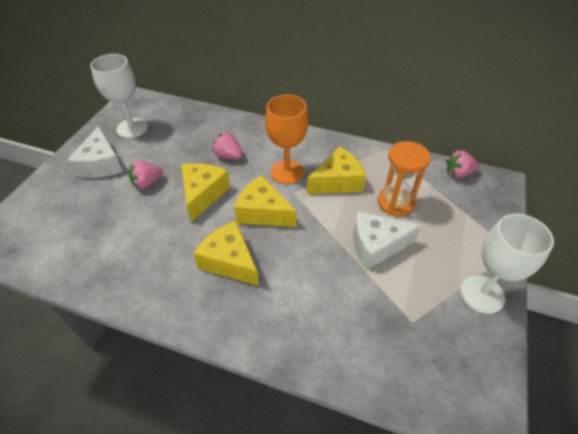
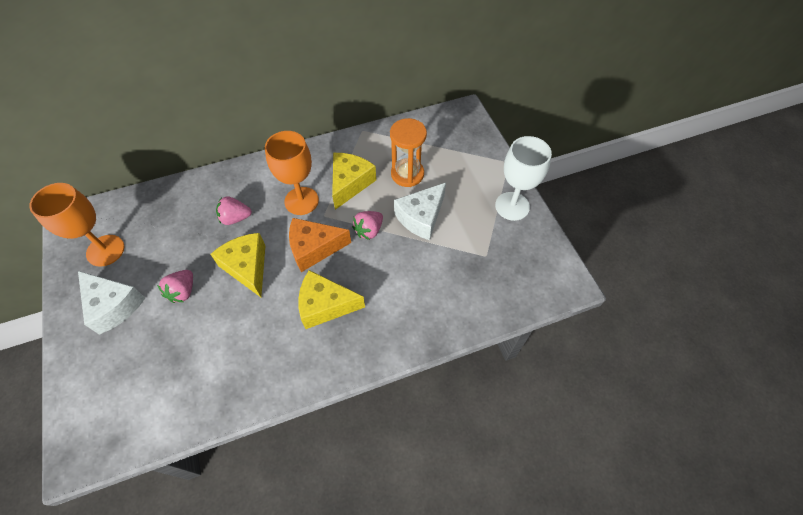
camera: 40 degrees left, 10 degrees up
white goblet [90,54,148,138] -> orange goblet [29,183,124,267]
yellow cheese [234,175,297,227] -> orange cheese [289,218,351,272]
pink strawberry [446,150,479,178] -> pink strawberry moved to [352,211,383,240]

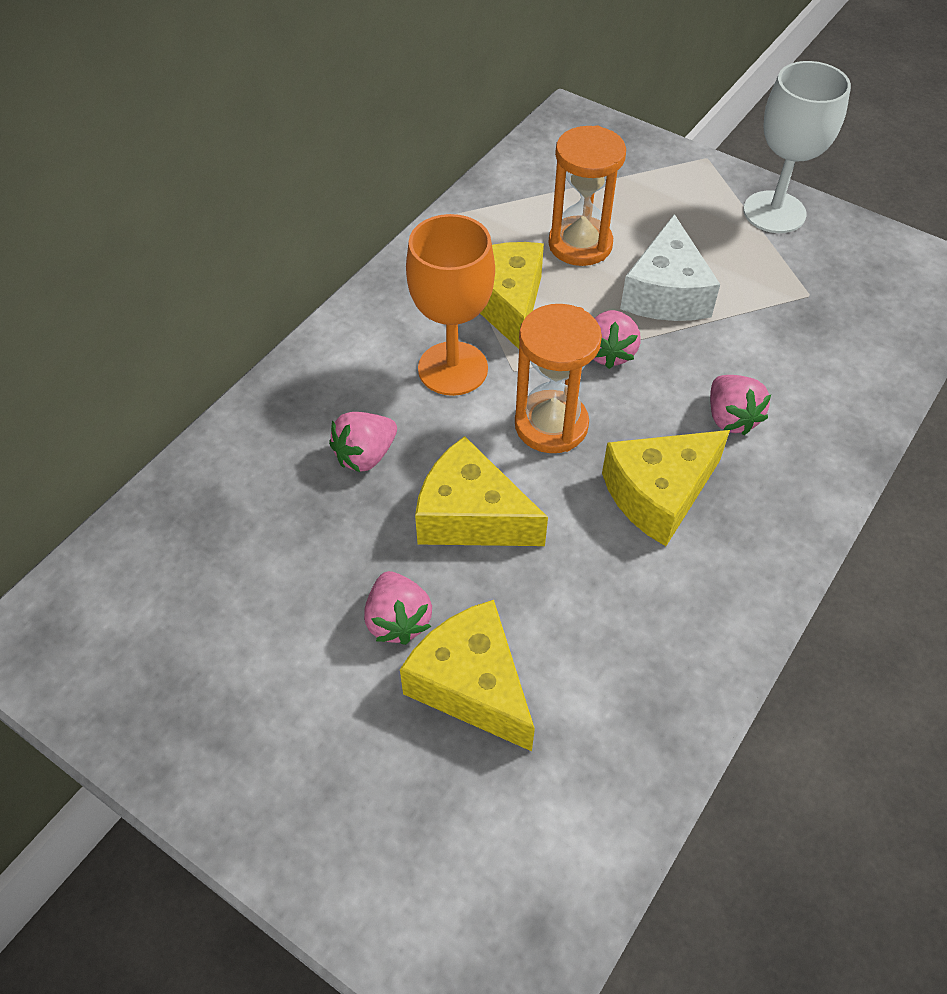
camera: 35 degrees left, 5 degrees down
orange goblet [29,183,124,267] -> none
white cheese [78,271,145,335] -> none
orange cheese [289,218,351,272] -> orange hourglass [515,304,602,453]
none -> yellow cheese [400,600,535,751]
none -> pink strawberry [710,375,771,435]

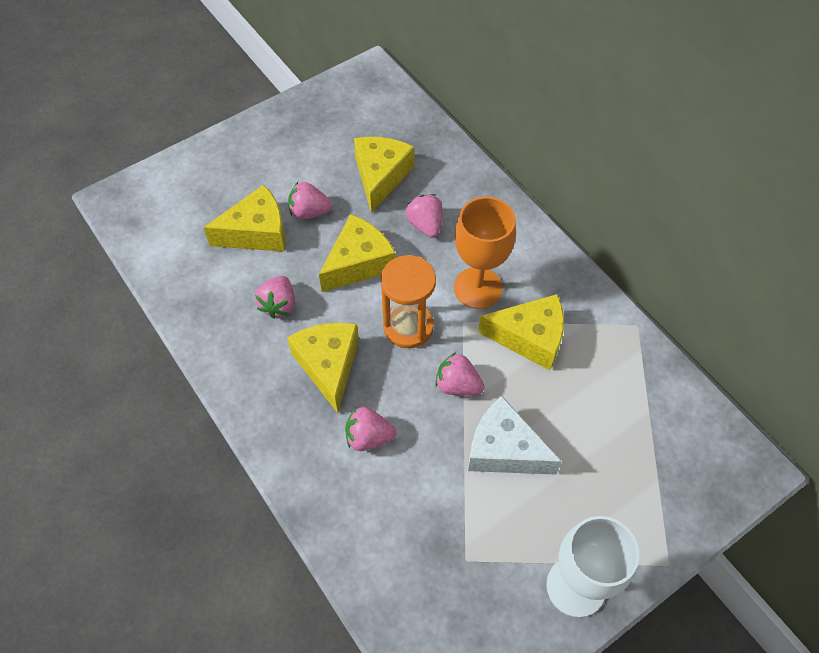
camera: 110 degrees right, 5 degrees up
orange hourglass [548,125,626,266] -> none
none -> pink strawberry [255,276,295,319]
none -> yellow cheese [354,137,414,213]

